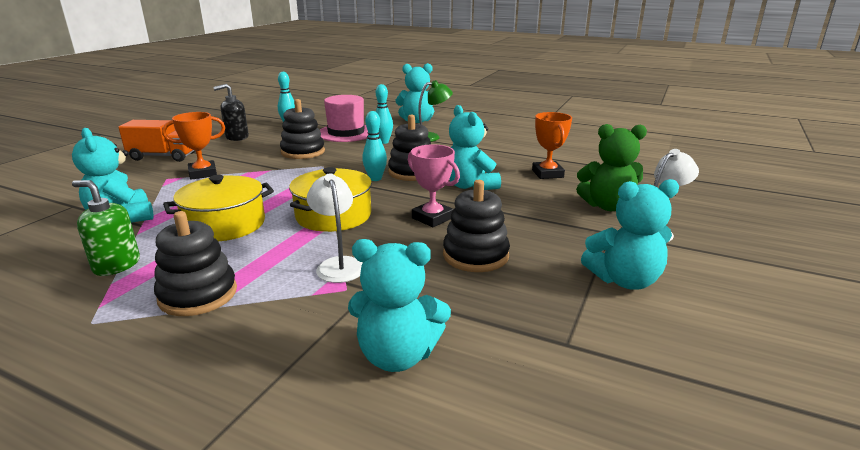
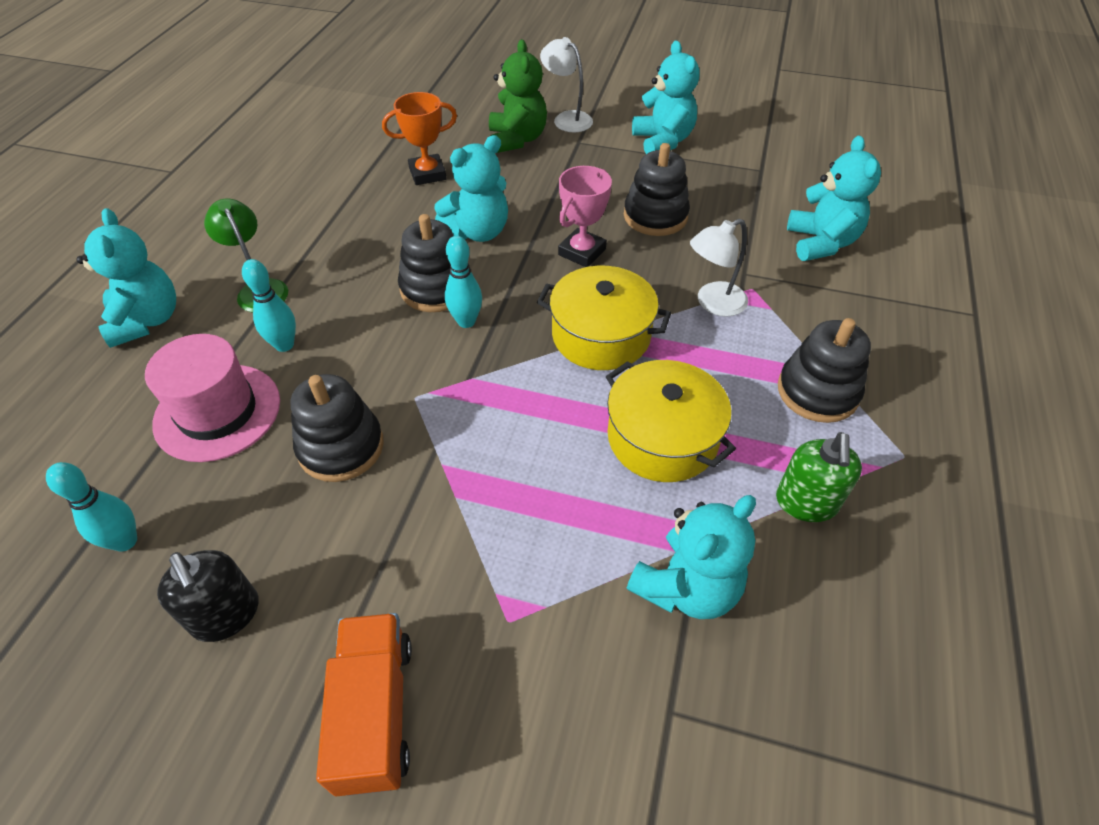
camera: 100 degrees left, 25 degrees up
orange trophy [162,112,225,180] -> none

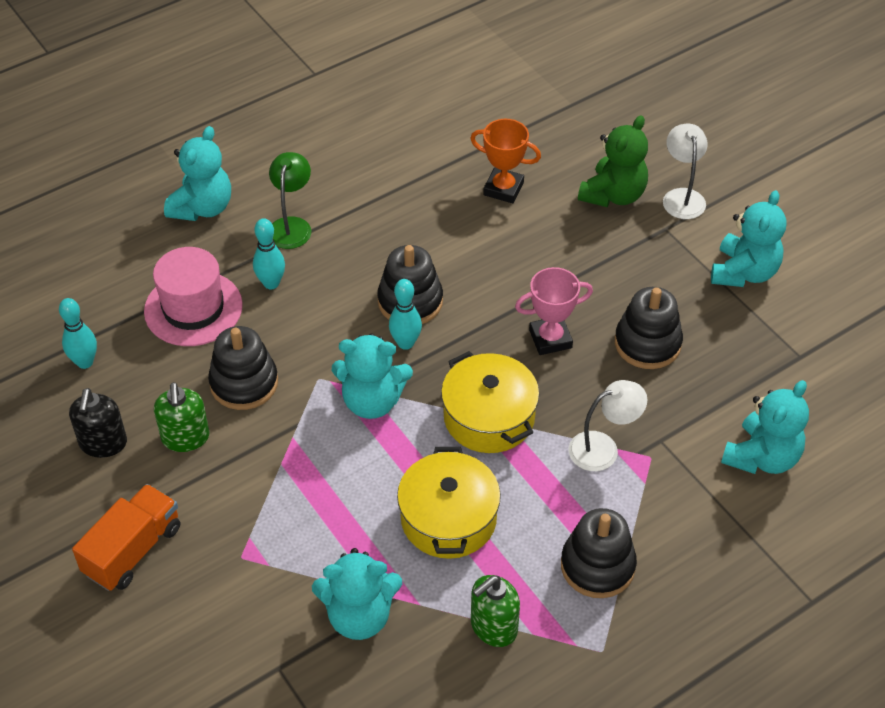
camera: 40 degrees right, 0 degrees up
turquoise teddy bear [434,135,508,242] -> turquoise teddy bear moved to [332,333,413,419]
white lamp [690,219,748,317] -> white lamp turned 150 degrees clockwise [569,380,647,471]
none -> green soap dispenser [154,382,210,452]

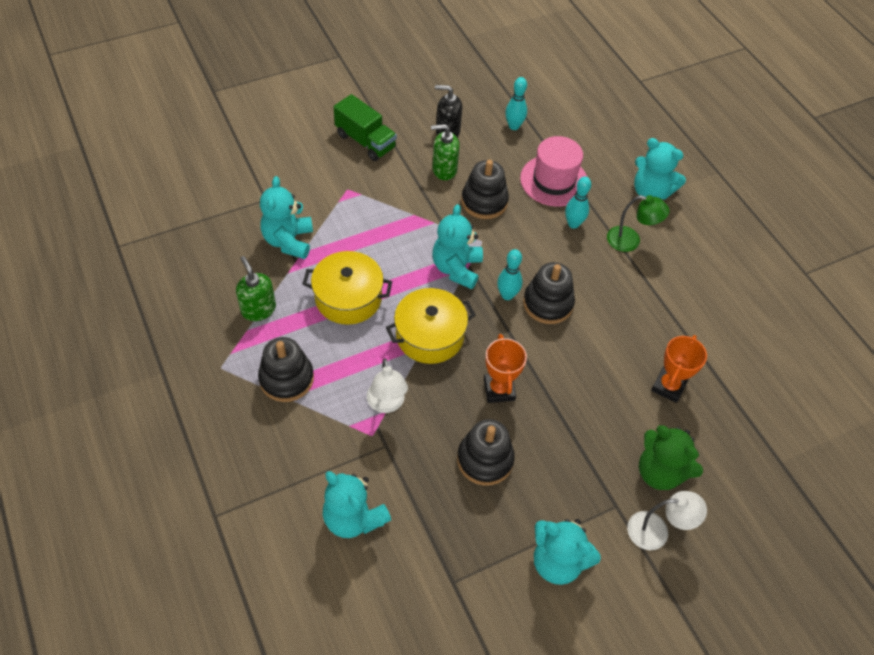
camera: 95 degrees right, 5 degrees up
orange truck [72,484,180,591] -> green truck [334,94,397,161]
pink trophy [515,267,593,355] -> orange trophy [484,334,527,403]

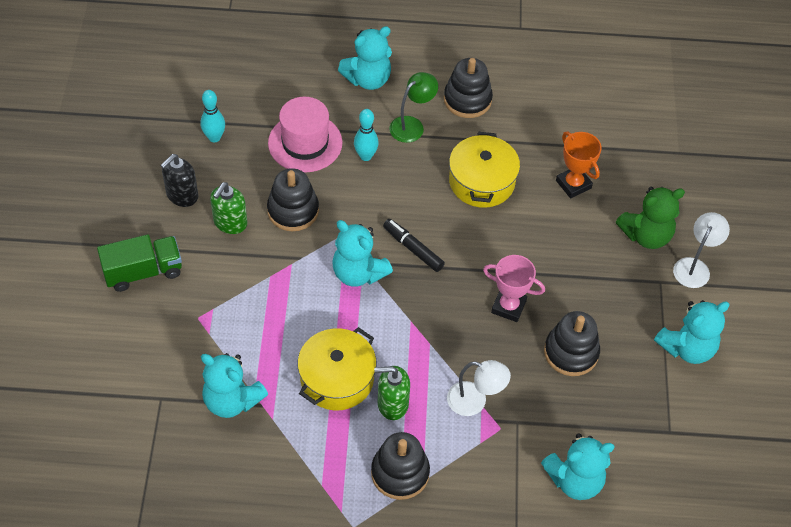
camera: 60 degrees left, 0 degrees up
green soap dispenser [236,256,276,321] -> green soap dispenser moved to [374,366,410,420]
yellow pot [386,288,476,364] -> yellow pot moved to [449,132,520,208]
orange trophy [484,334,527,403] -> pink trophy [483,255,545,322]
turquoise bowling pin [497,249,523,300] -> black marker [383,219,445,272]
black stacking toy [523,262,575,324] -> black stacking toy moved to [444,58,493,118]

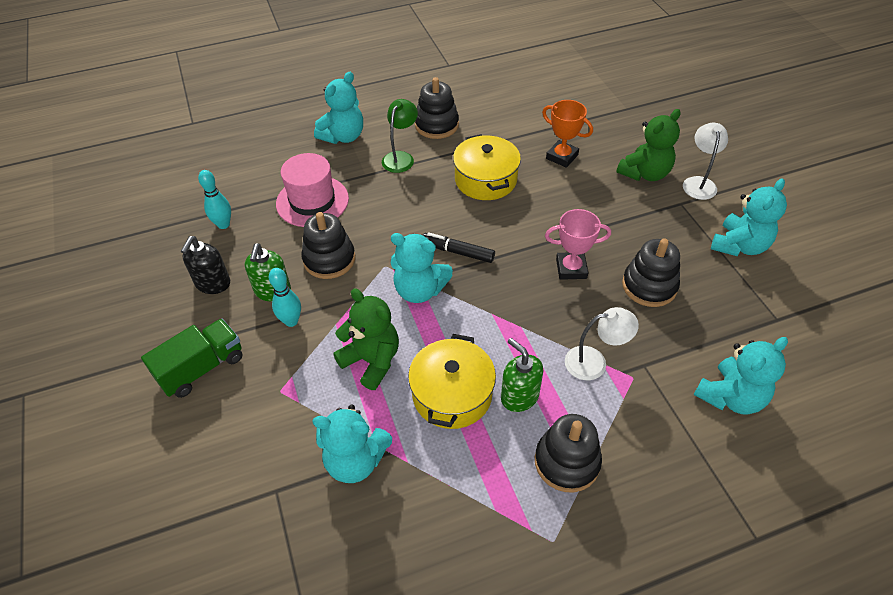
camera: 20 degrees left, 5 degrees down
turquoise bowling pin [354,109,379,161] -> turquoise bowling pin moved to [269,268,301,327]
green soap dispenser [374,366,410,420] -> green soap dispenser turned 75 degrees clockwise [501,338,543,412]
none -> green teddy bear [333,288,399,390]

